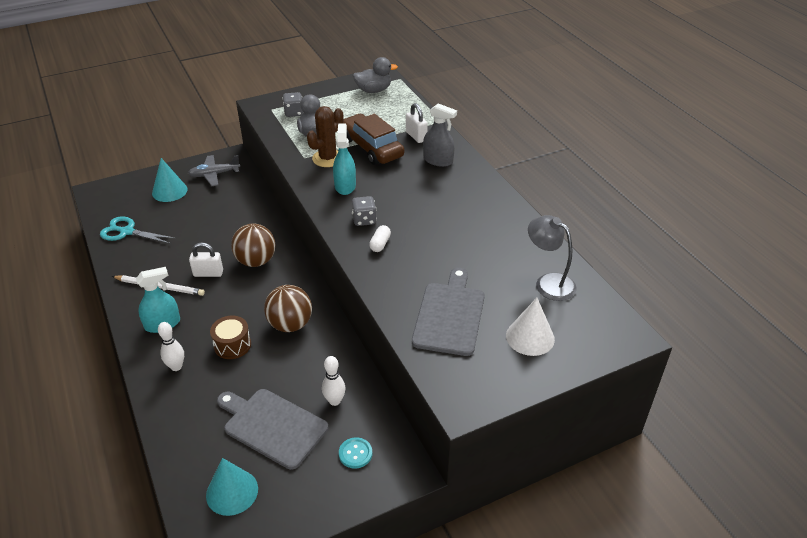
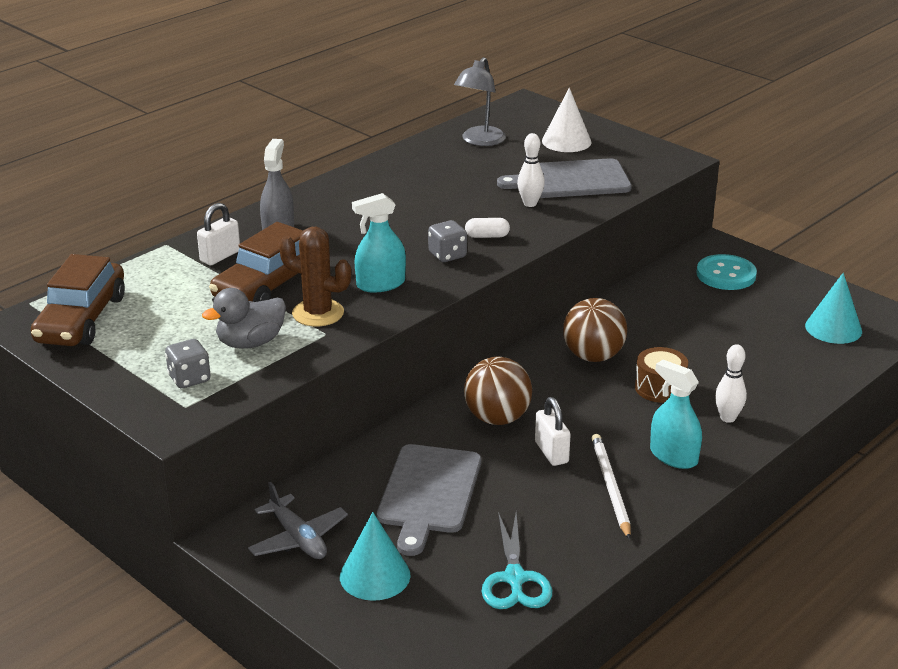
camera: 110 degrees left, 10 degrees down
grey cutting board [217,389,328,470] -> grey cutting board moved to [377,444,481,556]
white bowling pin [322,356,346,406] -> white bowling pin moved to [517,133,545,207]
turquoise button [339,437,372,469] -> turquoise button [696,254,757,290], size x1.65
grey duck [353,57,398,93] -> brown car [31,254,125,346]

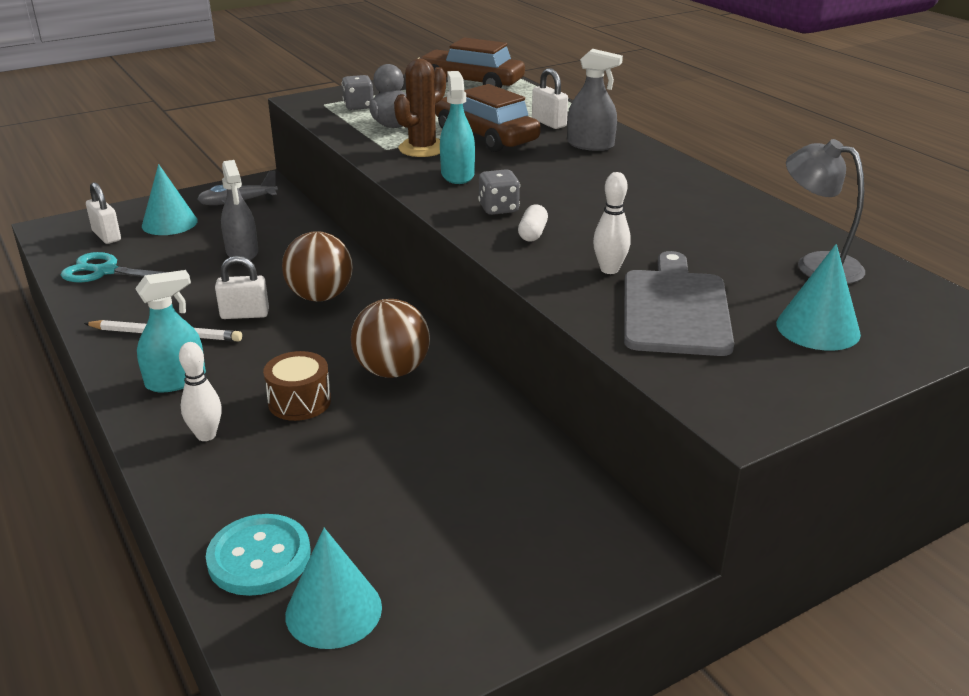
camera: 105 degrees right, 0 degrees up
grey cutting board [377,444,481,556] -> grey spray bottle [221,160,258,260]
white cone [542,88,592,152] -> turquoise cone [776,244,861,351]
turquoise button [696,254,757,290] -> turquoise button moved to [206,514,311,596]
none -> white padlock [86,182,121,244]

